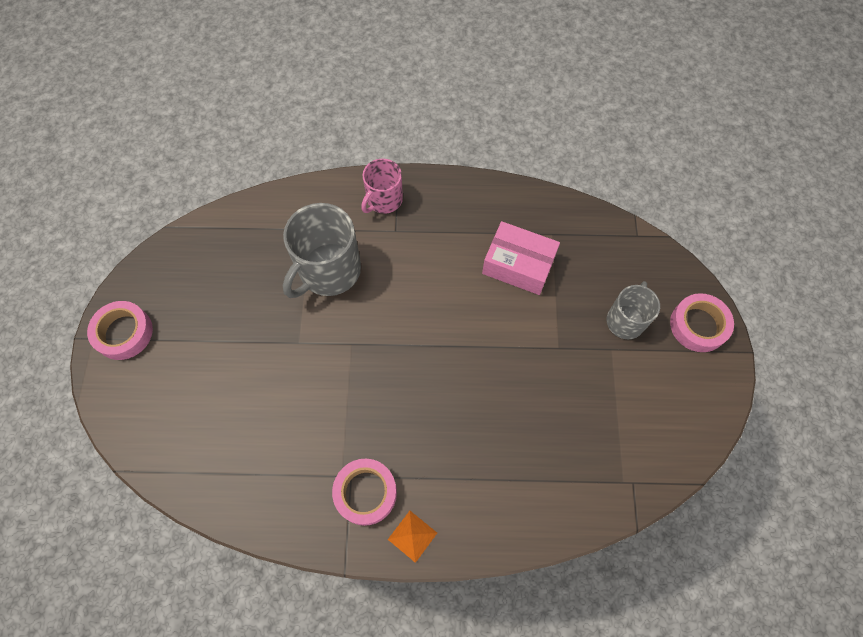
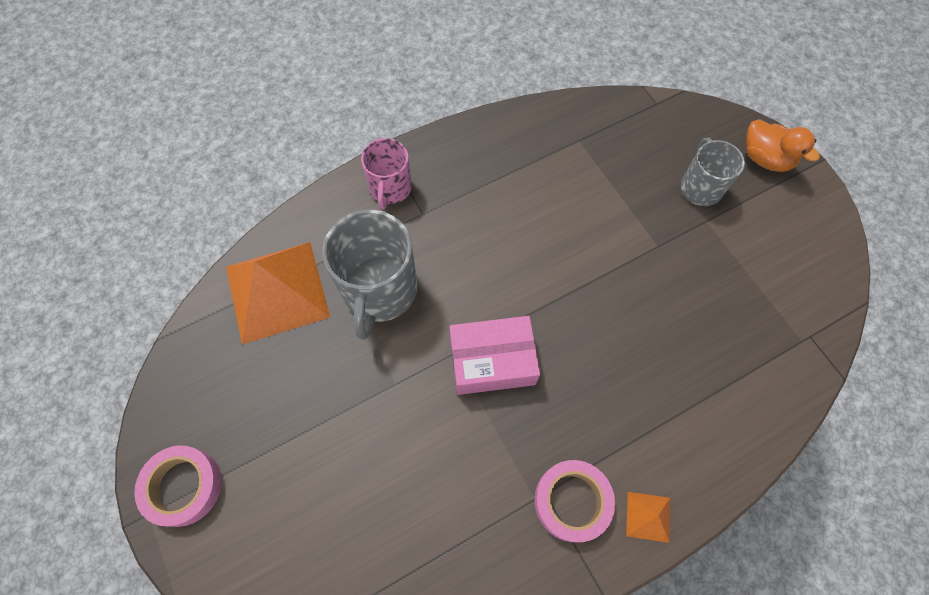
camera: 30 degrees left, 0 degrees up
pink box [482,221,560,295] -> pink box moved to [450,316,540,395]
pink tape [670,293,734,352] -> orange duck [746,119,820,172]
none -> orange pyramid [226,242,330,345]

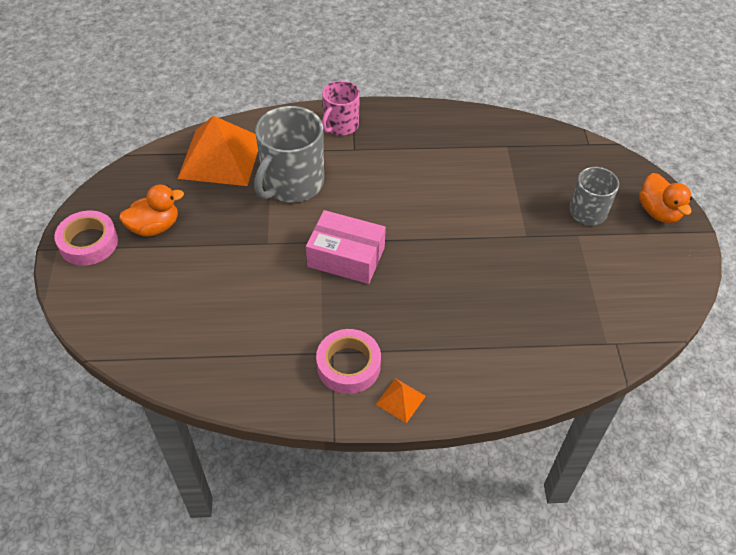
camera: 25 degrees right, 15 degrees down
none -> orange duck [119,185,184,236]

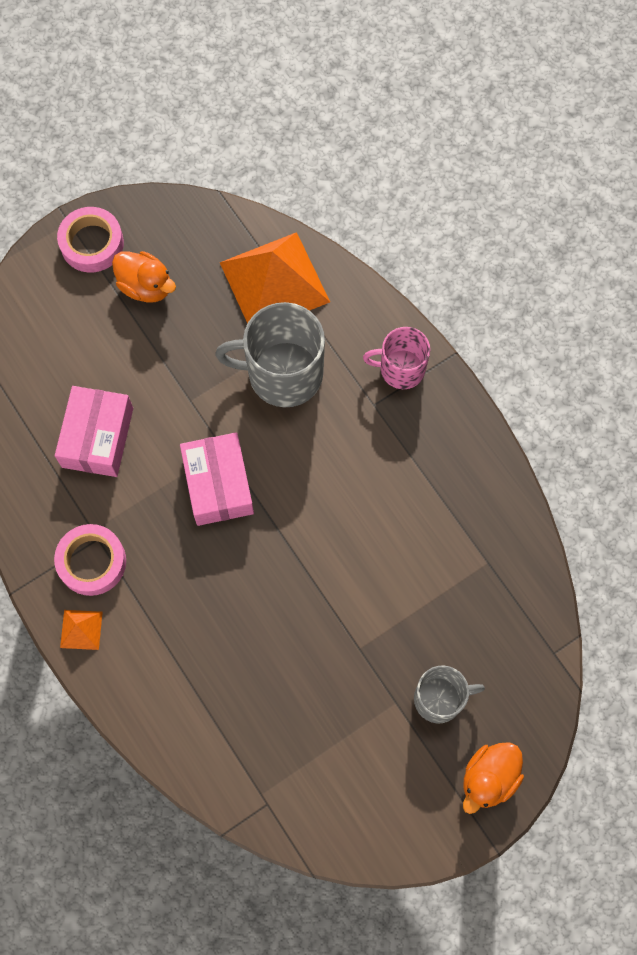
camera: 60 degrees right, 20 degrees up
none -> pink box [55,386,133,477]

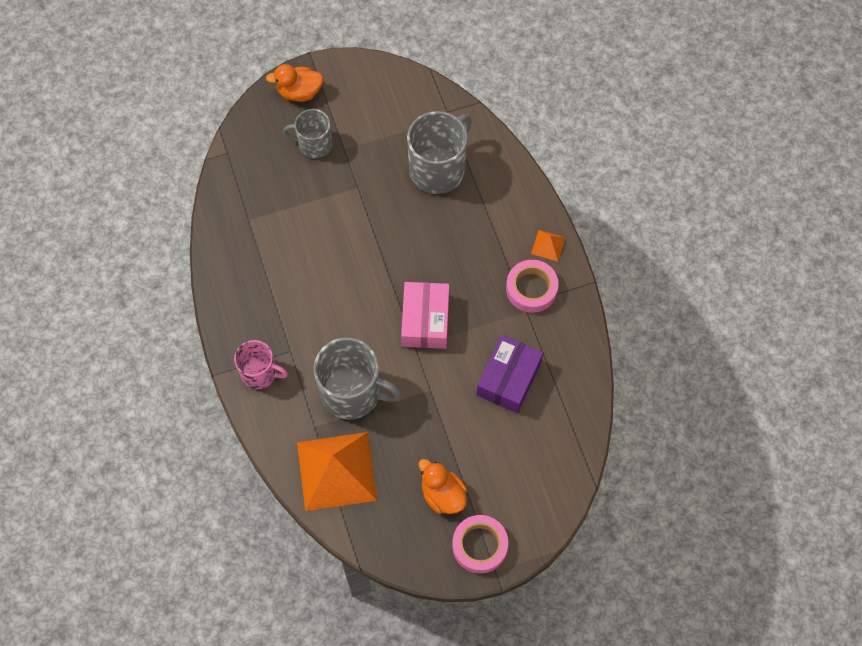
camera: 165 degrees left, 5 degrees down
pink box [55,386,133,477] -> purple box [476,335,543,413]
orange duck [463,742,524,814] -> orange duck turned 150 degrees counterclockwise [266,64,323,102]
none -> grey mug [407,111,472,194]

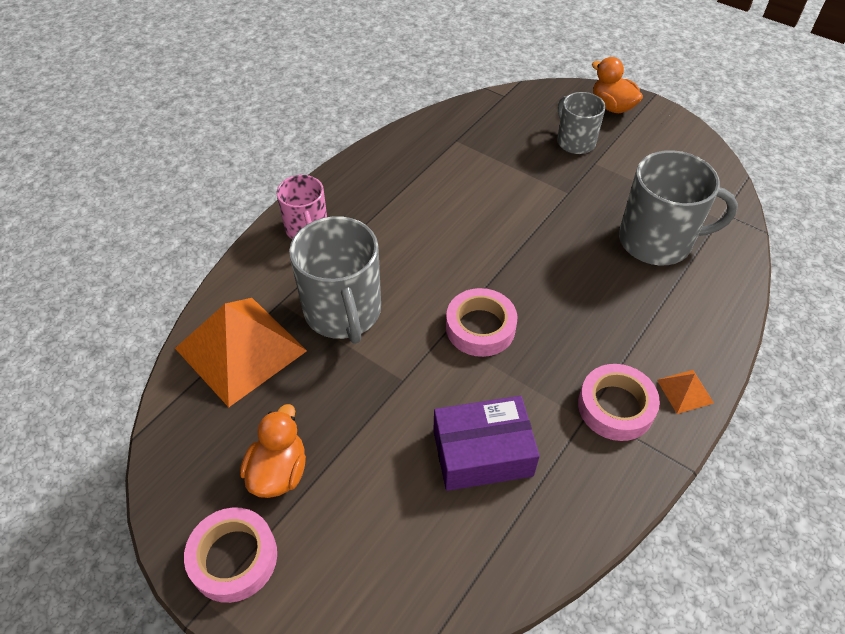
camera: 55 degrees right, 15 degrees down
pink box [401,282,449,349] -> pink tape [446,288,517,357]

